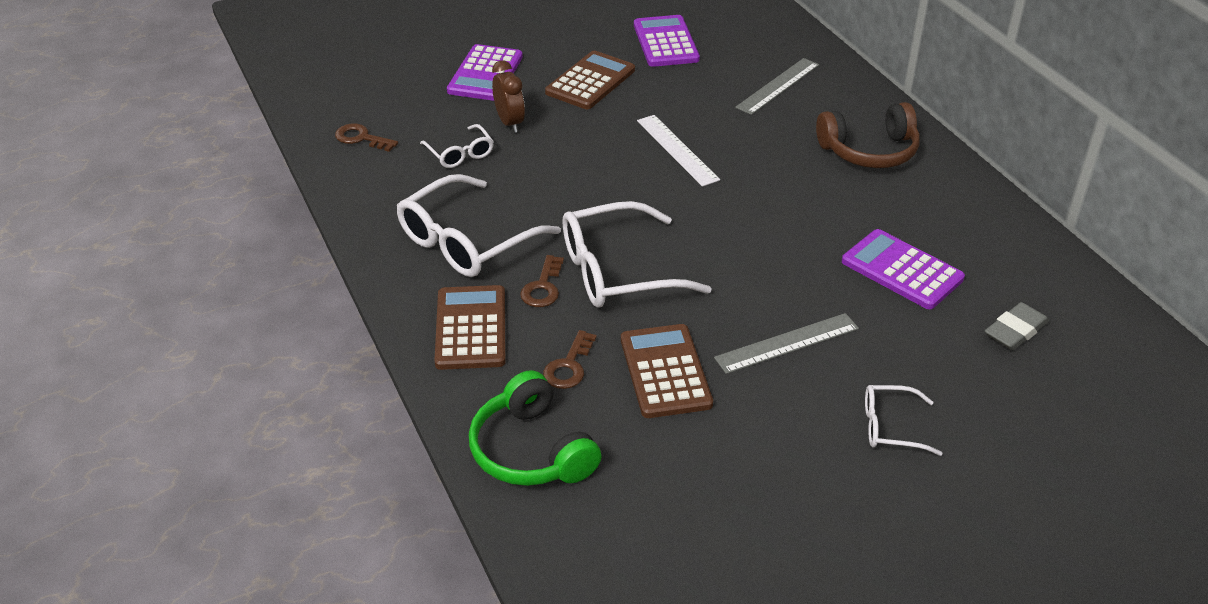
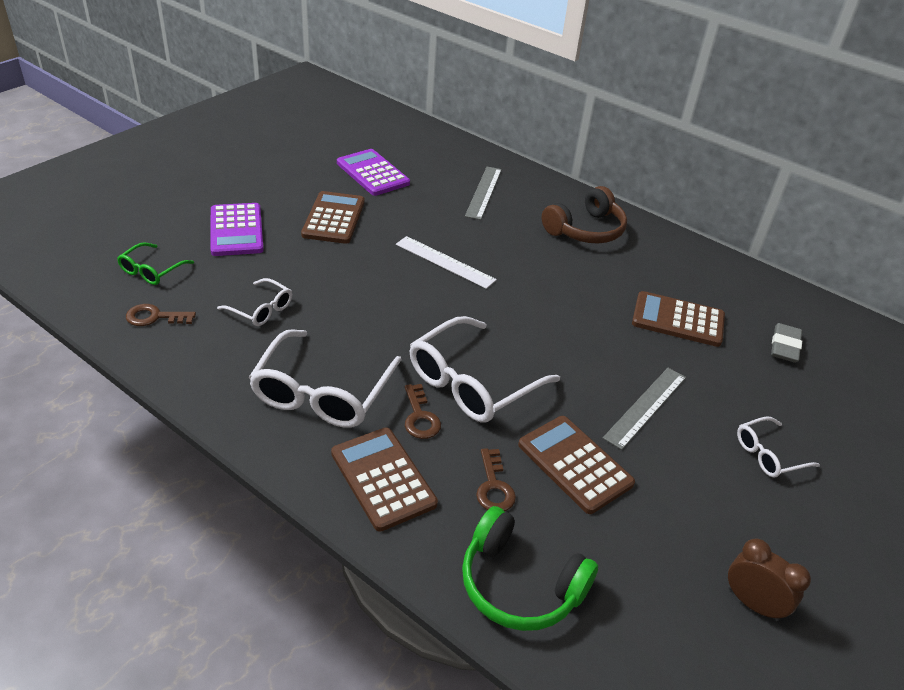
camera: 30 degrees left, 0 degrees up
brown clock [492,60,525,133] -> brown clock moved to [728,539,811,621]
purple calculator [842,229,965,309] -> brown calculator [632,291,725,347]
none -> green glasses [117,242,194,285]

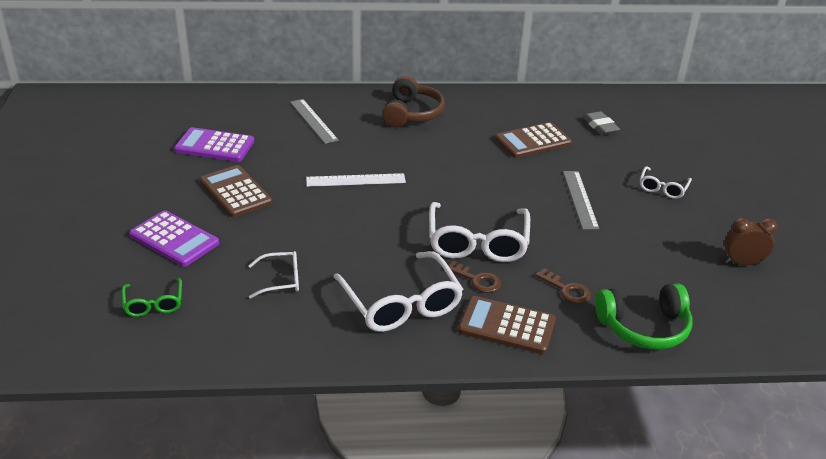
camera: 40 degrees left, 5 degrees down
brown key [126,304,196,326] -> none
brown calculator [518,416,635,514] -> none

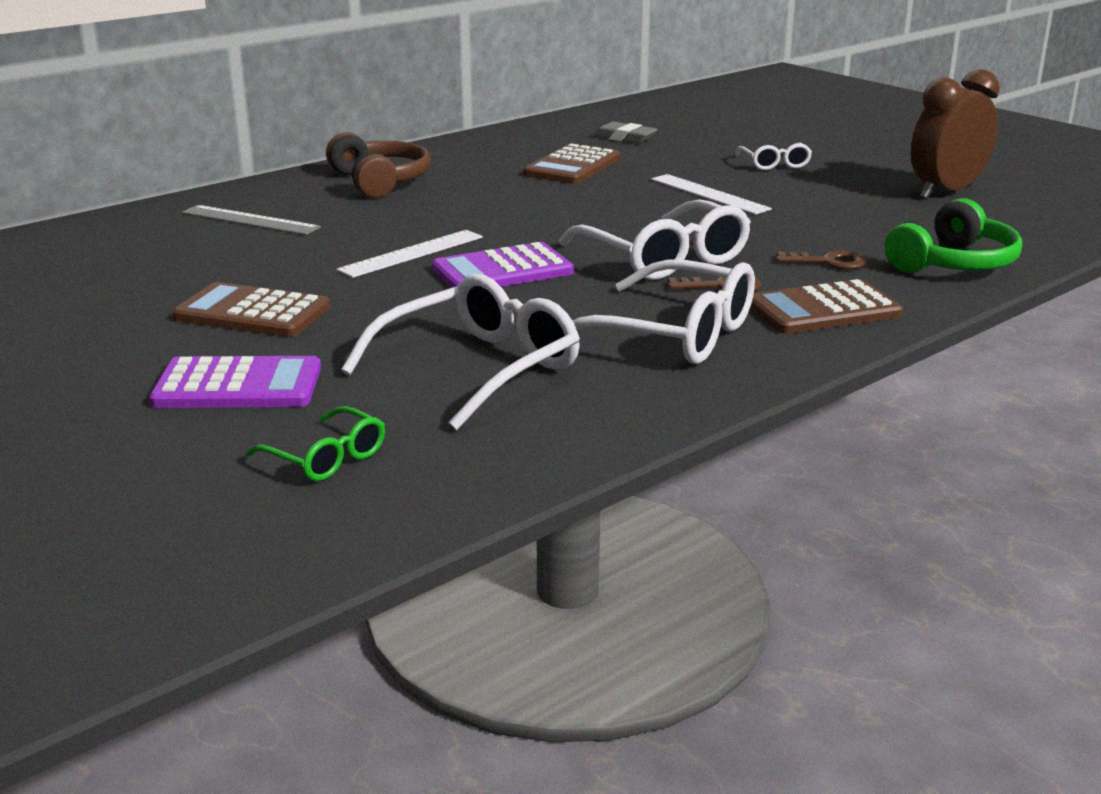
camera: 35 degrees left, 10 degrees down
purple calculator [174,127,254,162] -> purple calculator moved to [432,242,574,288]
white glasses [248,251,299,299] -> white glasses [341,274,580,430], size x1.92
grey ruler [563,171,599,230] -> white ruler [651,174,772,215]
brown clock [724,218,778,265] -> brown clock [911,69,1000,199], size x1.64

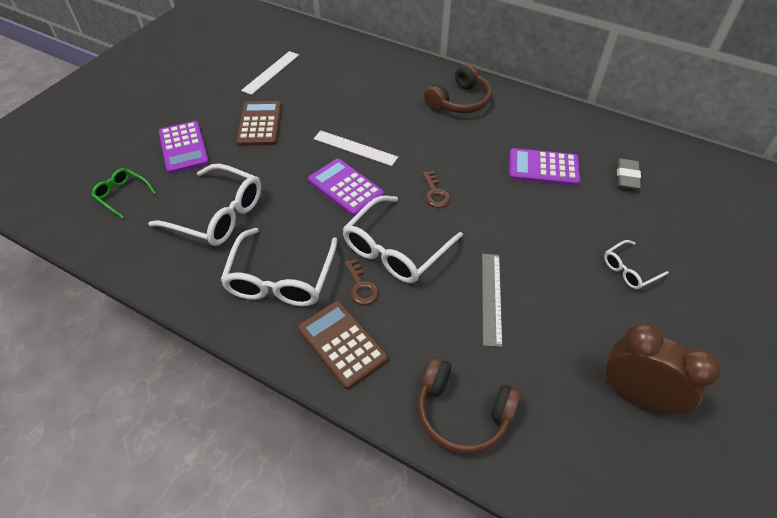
camera: 70 degrees right, 25 degrees up
grey ruler [182,205,321,235] -> grey ruler moved to [482,254,502,347]
green glasses [246,406,385,481] -> green glasses turned 105 degrees clockwise [91,168,156,218]
brown calculator [524,143,620,184] -> purple calculator [509,148,580,186]
white ruler [651,174,772,215] -> white ruler moved to [241,51,299,95]
brown key [776,250,867,270] -> brown key moved to [422,171,450,208]
green headphones [885,198,1022,273] -> brown headphones [418,357,522,454]

